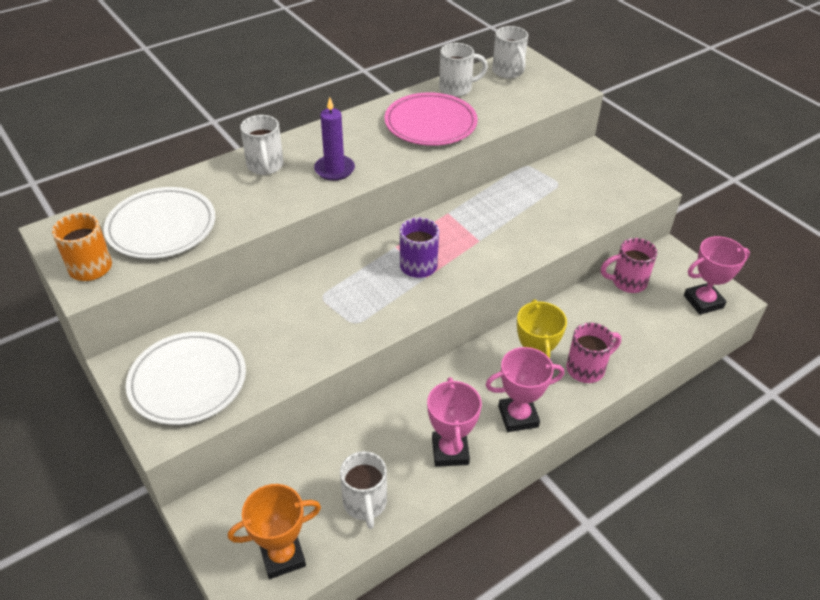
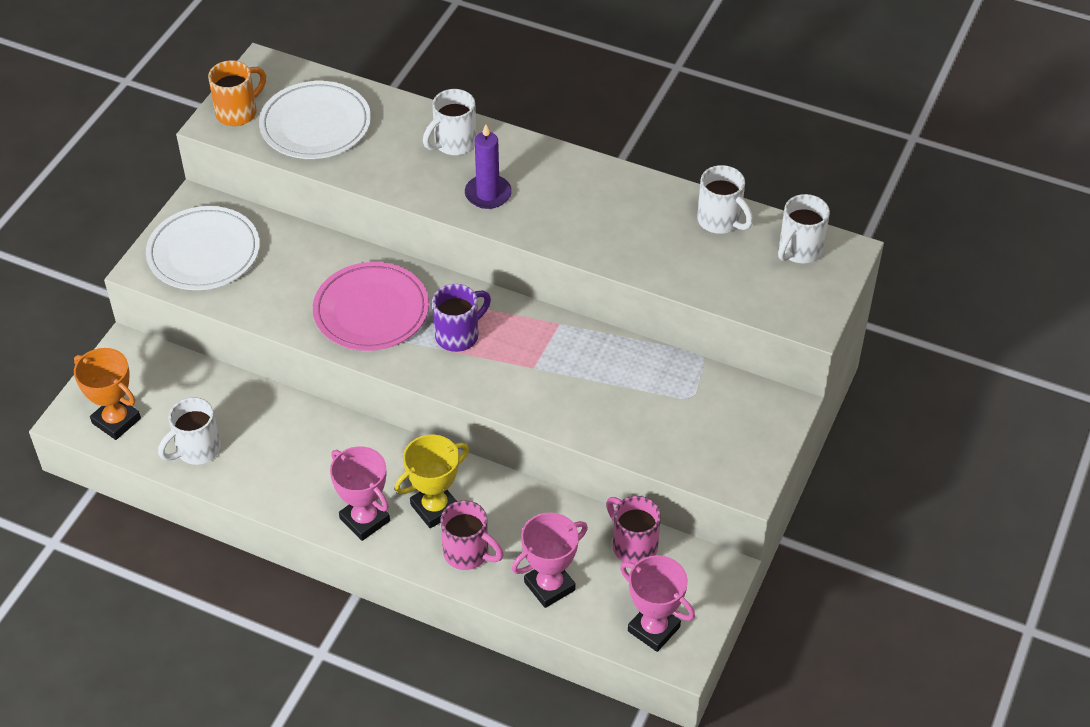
camera: 60 degrees right, 5 degrees up
pink plate [385,92,478,146] -> pink plate moved to [313,262,429,351]
pink trophy [427,377,482,467] -> pink trophy moved to [512,513,588,608]

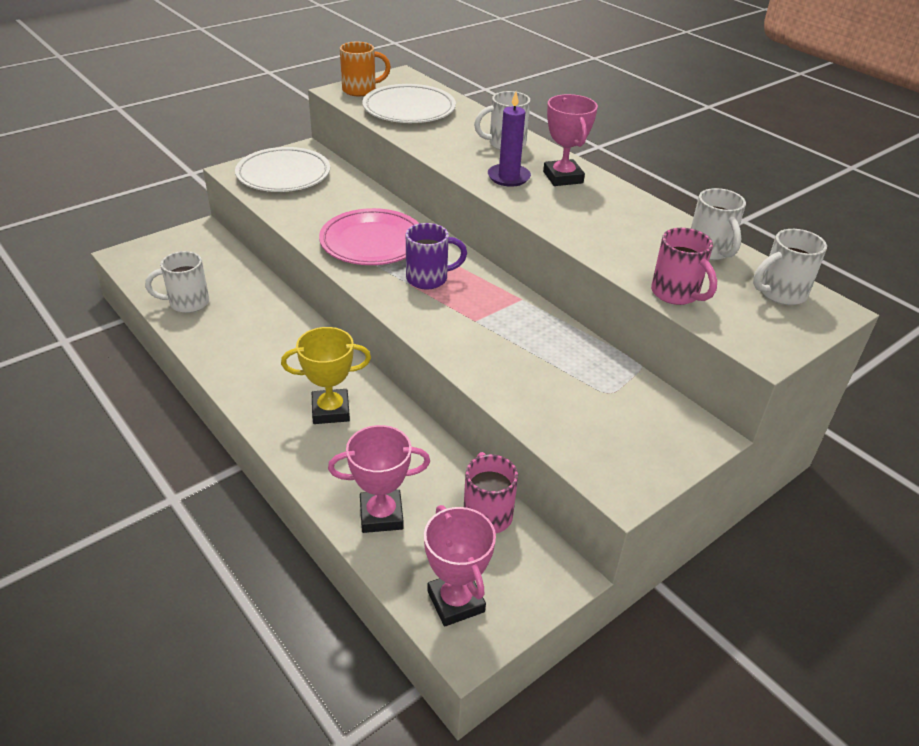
camera: 25 degrees right, 10 degrees down
orange trophy [74,348,141,440] -> none
pink trophy [330,446,390,541] -> pink trophy moved to [543,94,598,186]
pink mug [440,500,504,570] -> pink mug moved to [651,228,717,305]

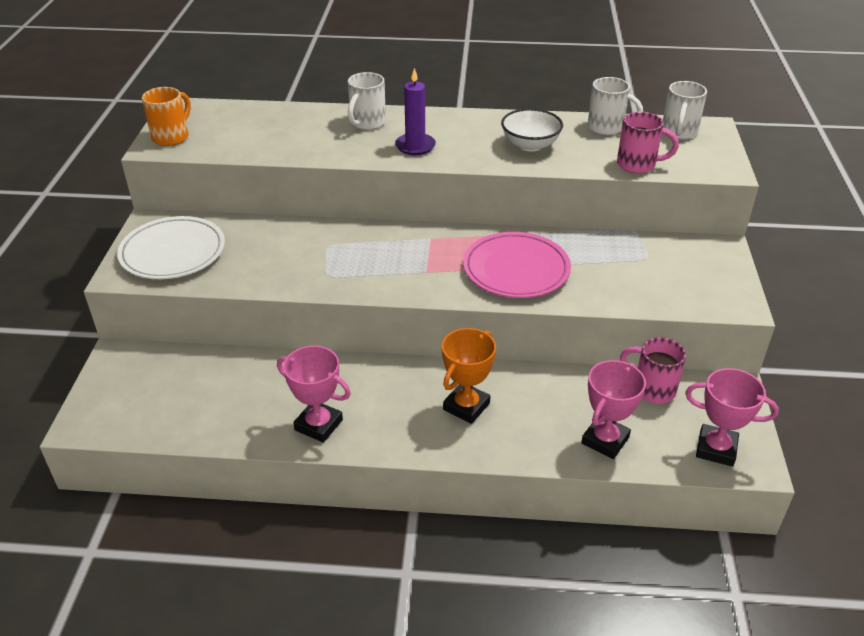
camera: 45 degrees left, 0 degrees up
white mug [145,251,209,313] -> none
yellow trophy [281,327,371,424] -> orange trophy [442,328,496,424]
pink plate [319,208,419,265] -> pink plate moved to [463,232,571,298]
white plate [362,84,456,123] -> none
purple mug [406,223,467,289] -> none
pink trophy [543,94,598,186] -> pink trophy moved to [277,346,351,443]
none -> white bowl [501,109,563,152]

